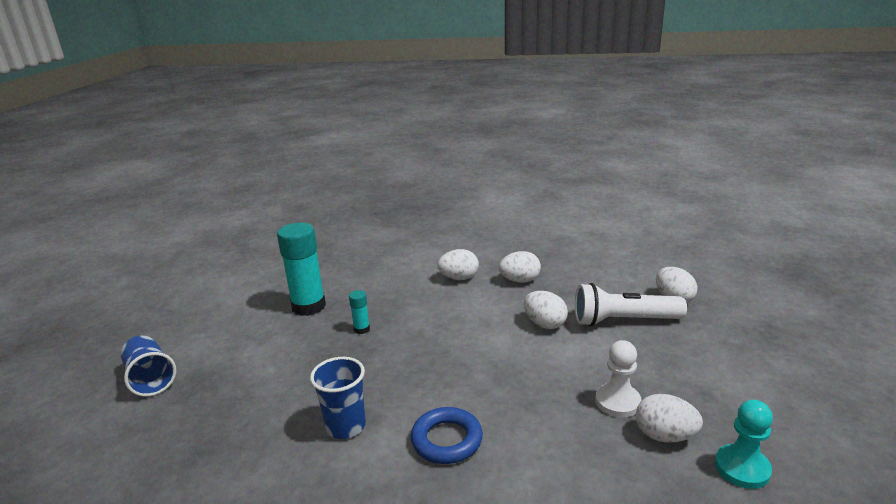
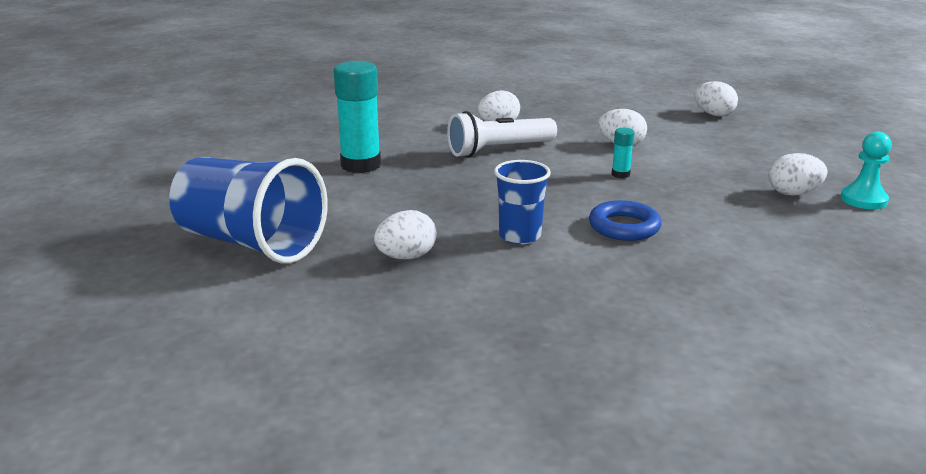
camera: 25 degrees left, 0 degrees up
blue cup [121,336,176,397] -> blue cup [169,157,328,264], size x1.81
turquoise glue stick [349,290,370,334] -> turquoise glue stick moved to [612,128,635,178]
white egg [499,251,541,283] -> white egg moved to [374,210,437,259]
white flashlight [575,283,687,327] -> white flashlight moved to [447,111,557,157]
white pawn [595,340,642,417] -> none

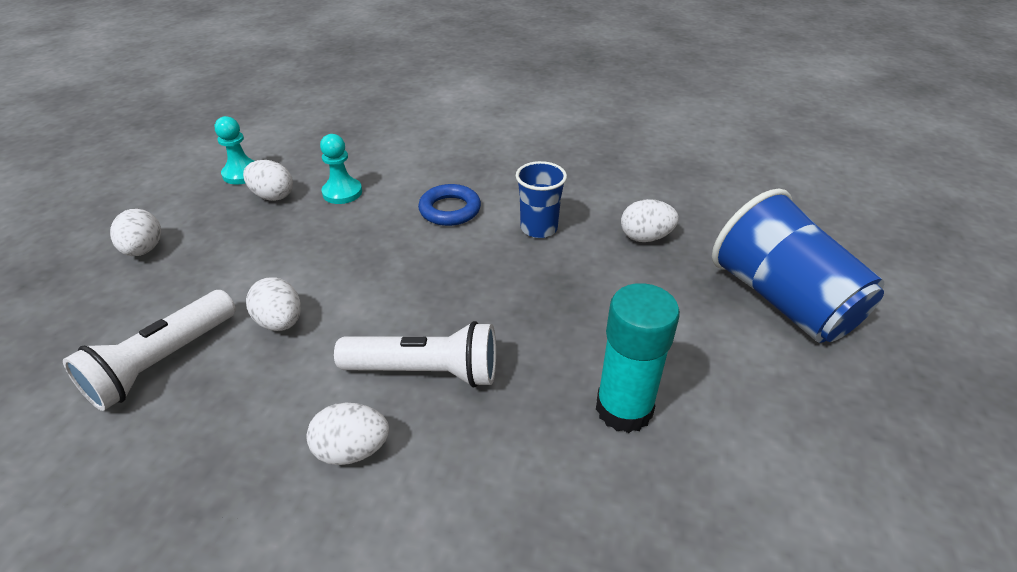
camera: 150 degrees left, 15 degrees up
turquoise glue stick [612,128,635,178] -> none
white egg [694,81,738,116] -> white egg moved to [110,209,161,256]
none -> white flashlight [63,290,236,411]
none -> turquoise pawn [320,134,362,204]

